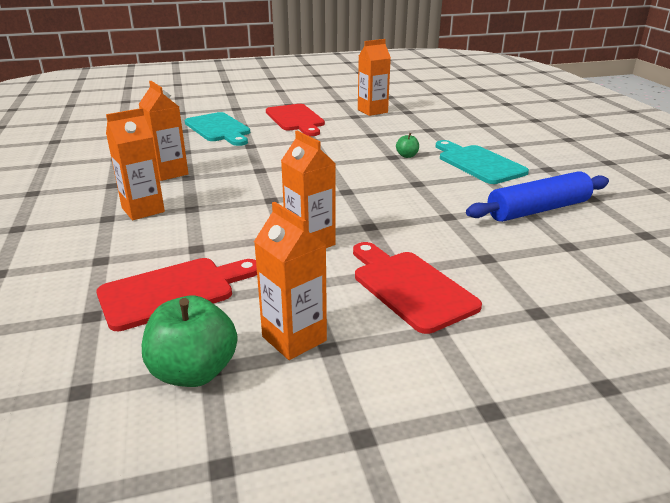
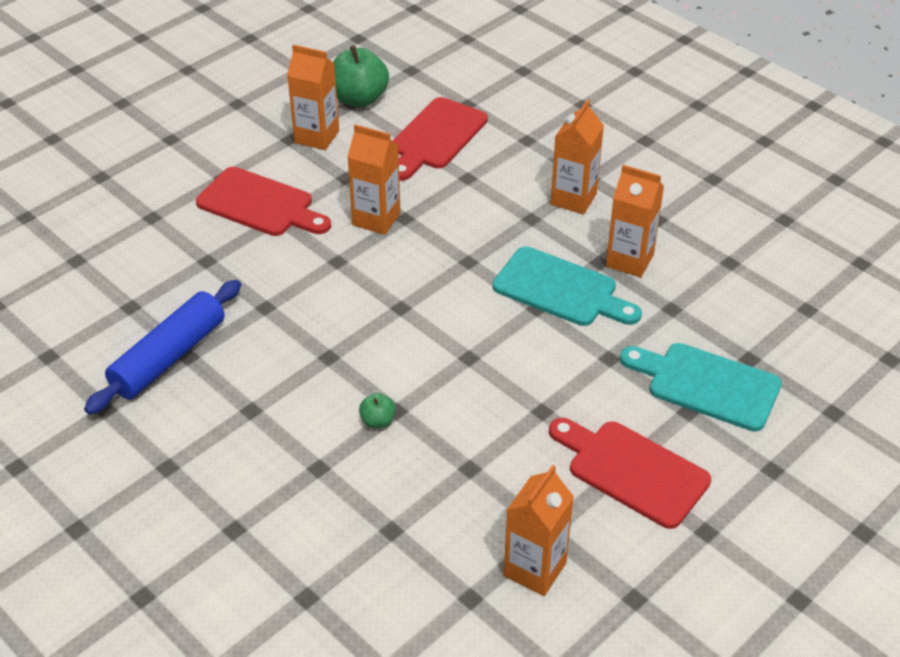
camera: 150 degrees right, 15 degrees up
turquoise cutting board [436,140,529,184] -> turquoise cutting board moved to [493,246,642,326]

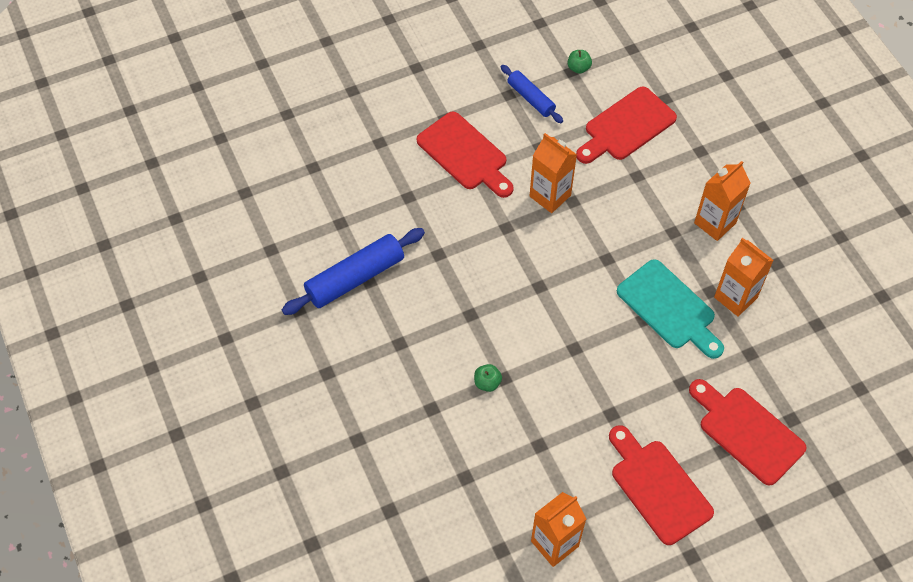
camera: 20 degrees right, 15 degrees up
orange carton [287,45,339,150] -> blue rolling pin [501,65,563,123]
green apple [333,45,389,107] -> green apple [567,50,592,74], size x0.48
turquoise cutting board [620,343,782,431] -> red cutting board [689,379,807,486]

